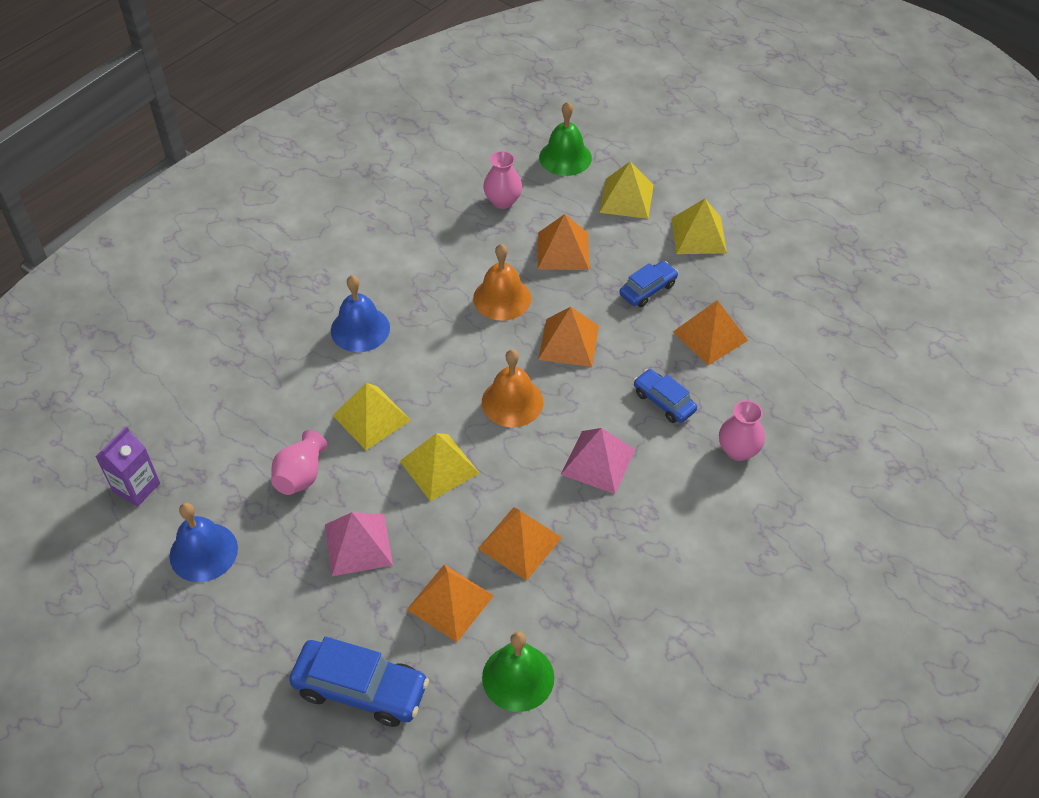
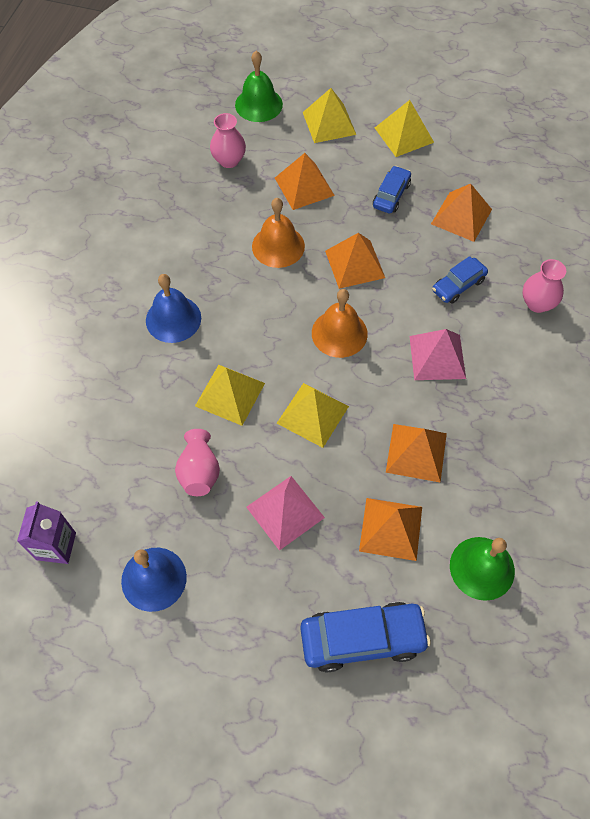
camera: 25 degrees left, 10 degrees up
blue car [634,369,697,423] -> blue car turned 60 degrees counterclockwise [432,256,488,304]

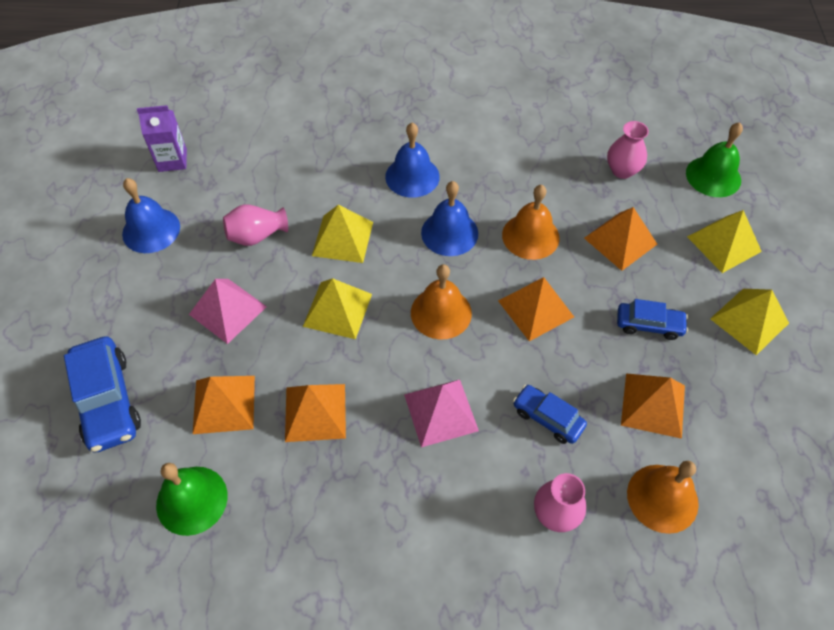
camera: 75 degrees right, 5 degrees down
none -> blue bell [421,181,478,256]
none -> orange bell [627,461,699,534]

